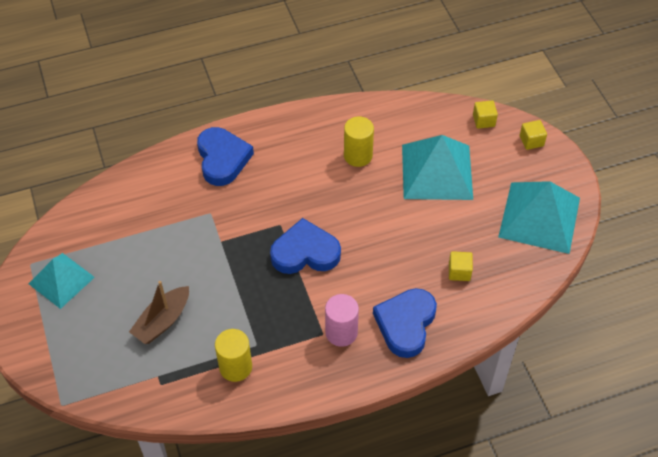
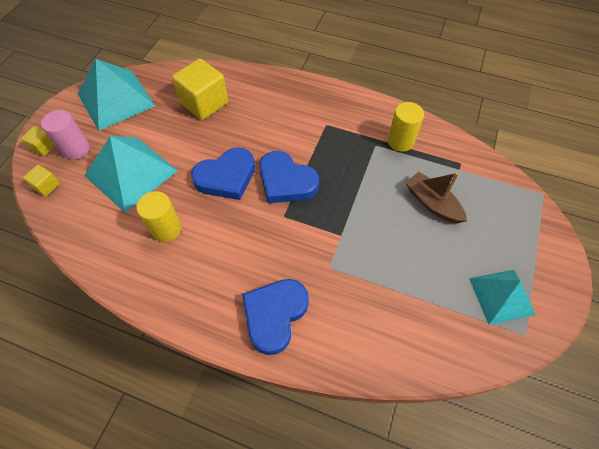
camera: 140 degrees left, 5 degrees up
brown boat [129,281,189,344] -> brown boat turned 120 degrees counterclockwise [406,172,467,223]
pink cylinder [325,294,359,347] -> pink cylinder moved to [41,110,90,160]
blue heart [373,288,437,358] -> blue heart moved to [191,147,255,200]
yellow cube [449,251,473,281] -> yellow cube [172,58,228,120], size x2.04

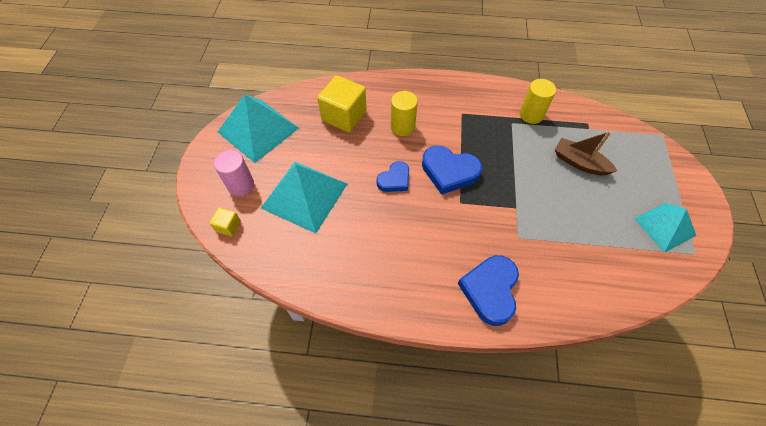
camera: 15 degrees left, 0 degrees up
yellow cube [21,126,55,156] -> none
yellow cylinder [137,191,182,242] -> yellow cylinder moved to [391,91,418,136]
blue heart [191,147,255,200] -> blue heart [377,161,409,192], size x0.62

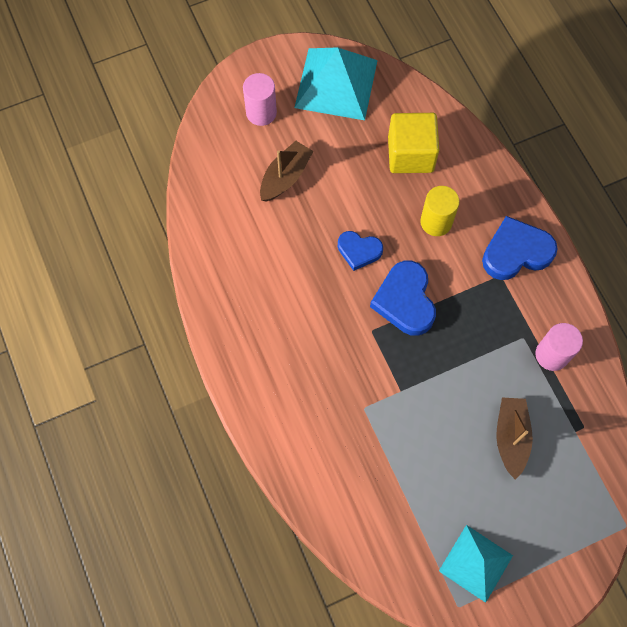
camera: 60 degrees right, 10 degrees up
yellow cube [209,207,241,237] -> none
turquoise pyramid [261,162,347,234] -> brown boat [260,141,313,202]
blue heart [458,255,519,326] -> blue heart moved to [482,216,558,280]
yellow cylinder [520,79,556,124] -> pink cylinder [535,323,583,371]

